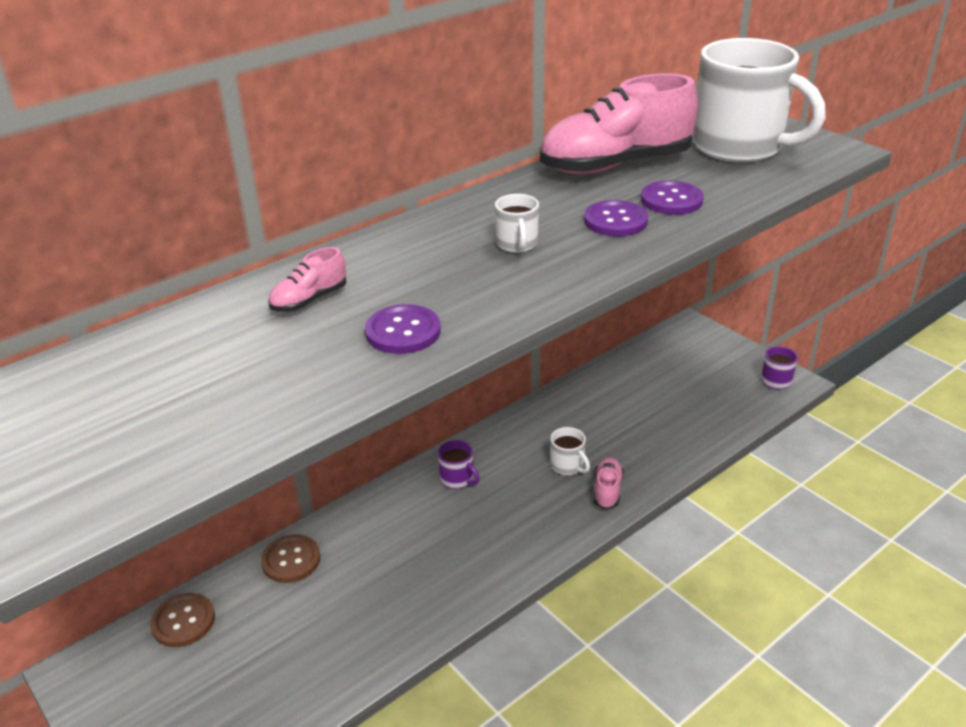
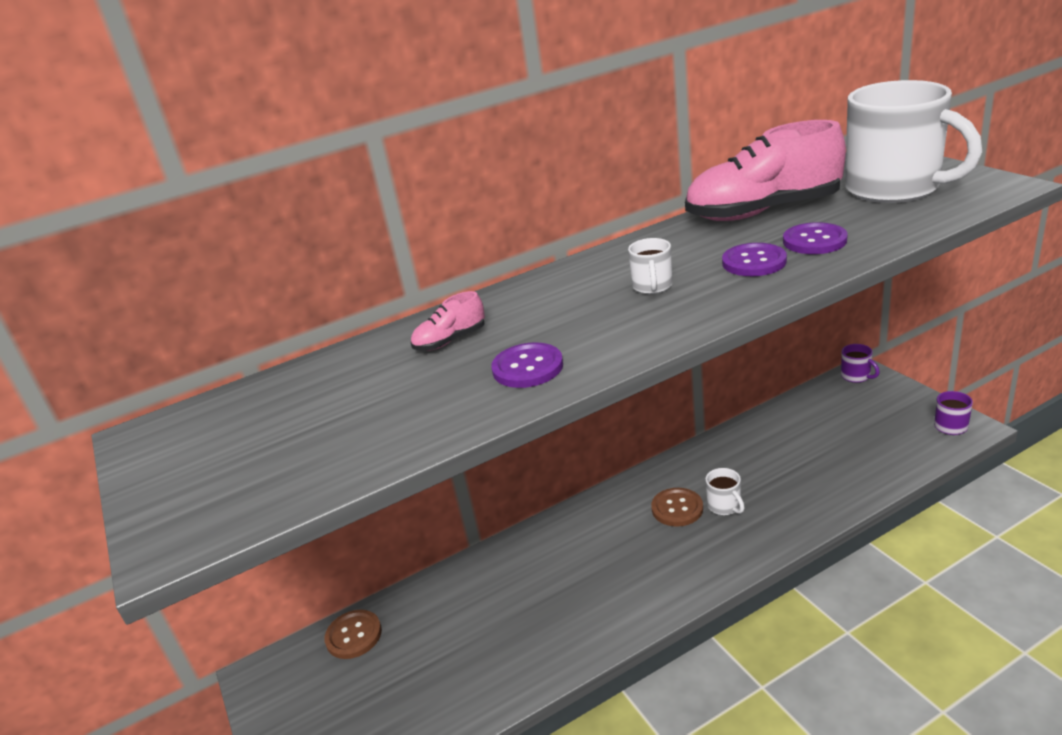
camera: 15 degrees right, 5 degrees down
brown button [261,534,320,583] -> brown button moved to [651,488,703,527]
purple mug [438,440,480,489] -> purple mug moved to [841,344,880,383]
pink shoe [594,457,624,509] -> none

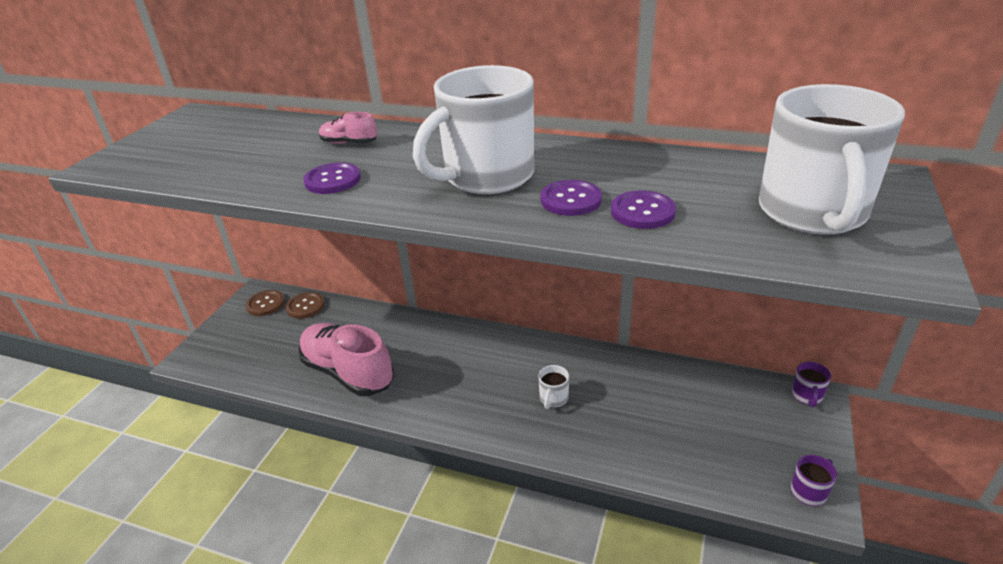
camera: 45 degrees right, 5 degrees up
white mug [628,238,673,294] -> white mug [413,65,534,194], size x2.49
brown button [651,488,703,527] -> brown button moved to [246,290,285,316]
pink shoe [685,120,846,221] -> pink shoe moved to [299,323,394,396]

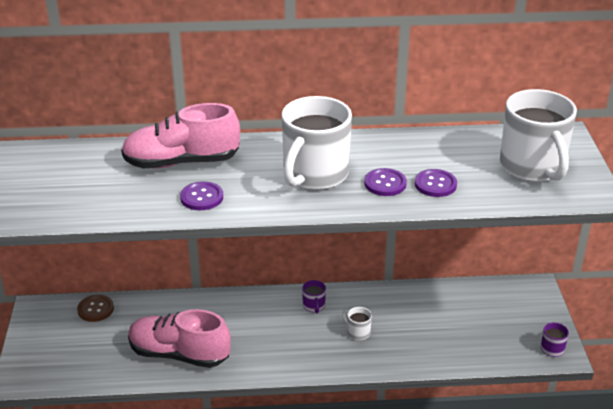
camera: 25 degrees left, 0 degrees up
brown button [246,290,285,316] -> none
pink shoe [319,112,377,144] -> pink shoe [121,103,240,168], size x2.29
white mug [538,365,569,409] -> white mug turned 135 degrees clockwise [342,307,372,340]
purple mug [791,361,831,407] -> purple mug moved to [302,280,326,314]

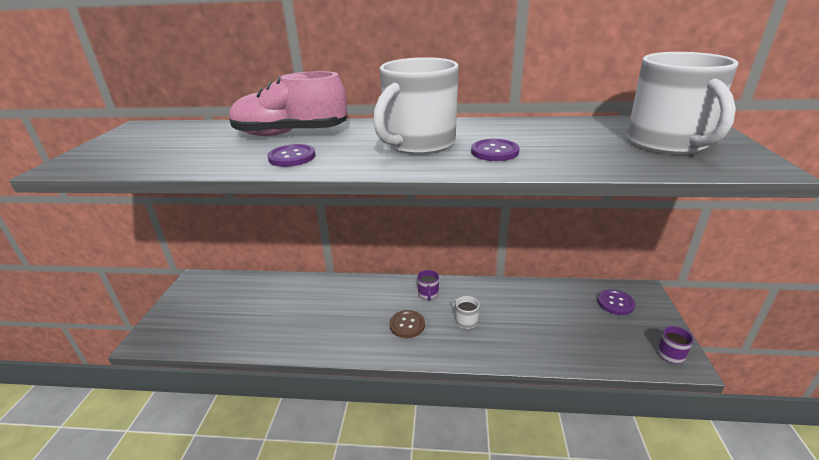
camera: 10 degrees right, 5 degrees down
brown button [77,295,114,322] -> brown button moved to [389,310,425,338]
pink shoe [128,309,231,368] -> none
purple button [415,169,457,197] -> purple button moved to [597,289,635,315]

